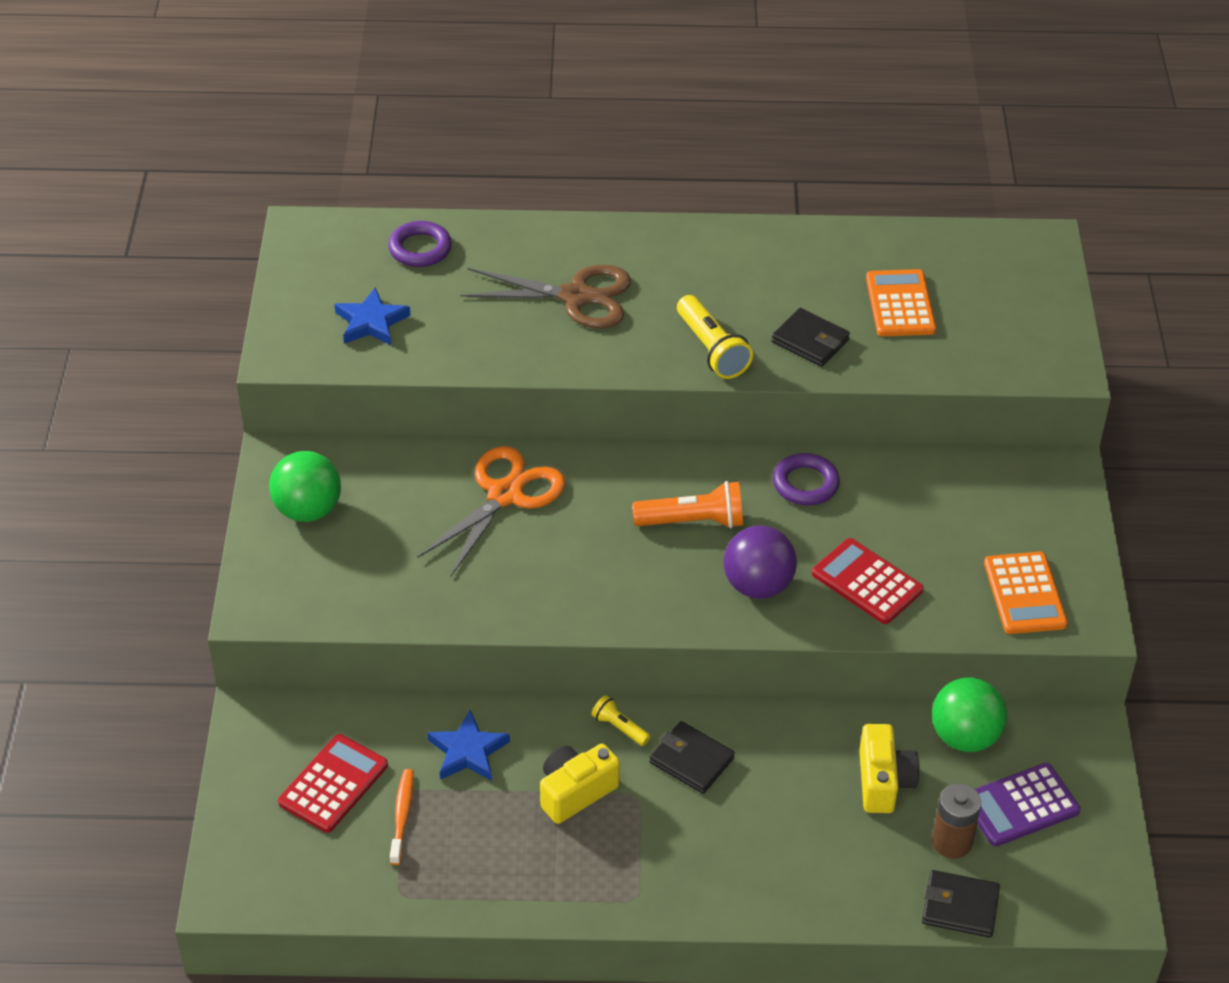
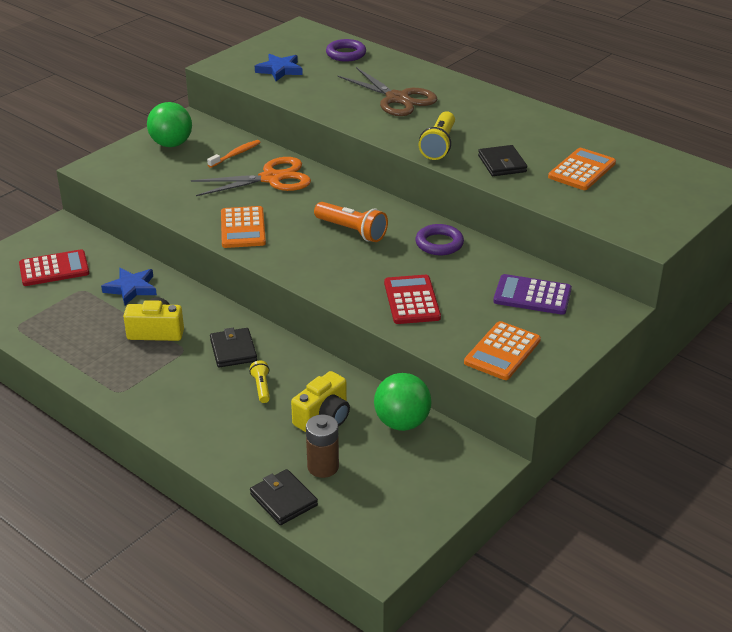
camera: 40 degrees right, 10 degrees down
orange toothbrush [390,769,414,865] -> orange toothbrush moved to [207,140,261,168]
yellow flashlight [591,695,651,746] -> yellow flashlight moved to [250,361,270,403]
purple ball [724,525,797,599] -> none
purple calculator [975,763,1081,846] -> purple calculator moved to [493,274,572,315]
none -> orange calculator [221,206,266,248]

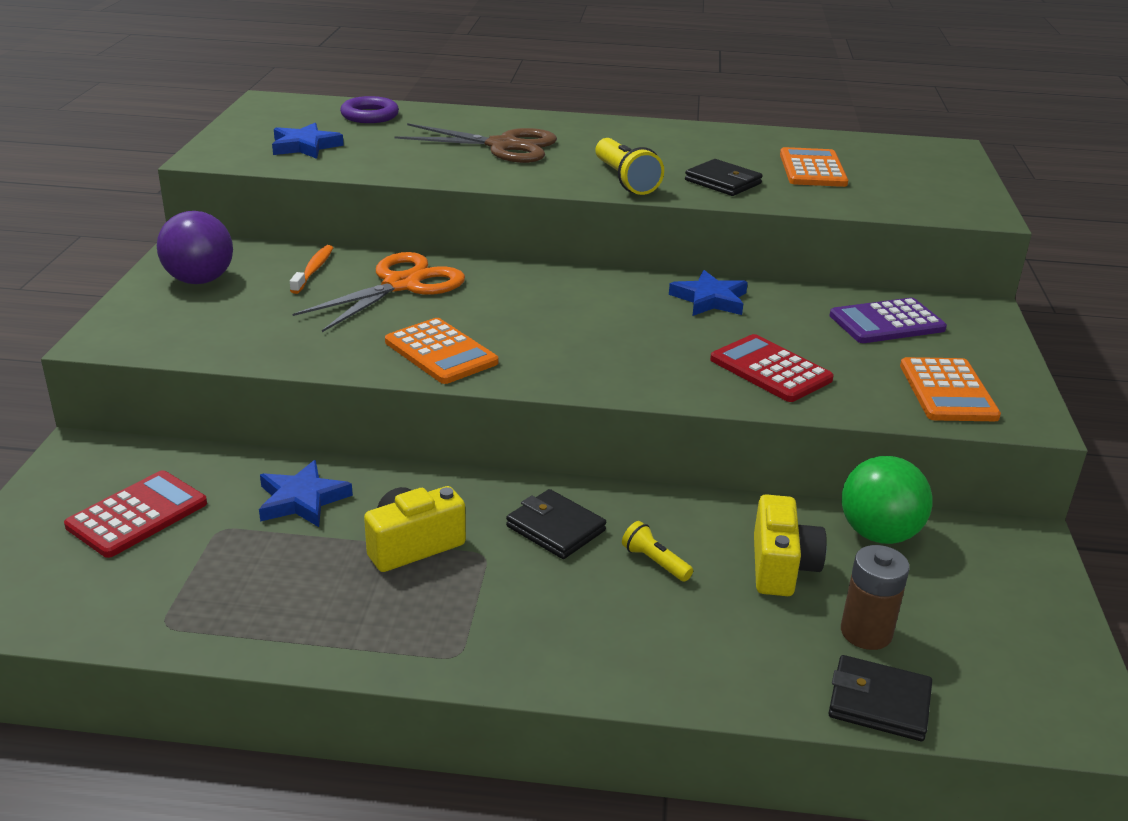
camera: 35 degrees left, 5 degrees down
green ball [147,102,192,147] -> purple ball [157,211,233,284]
orange flashlight [314,202,388,242] -> none
purple ring [415,224,464,255] -> blue star [669,270,748,316]

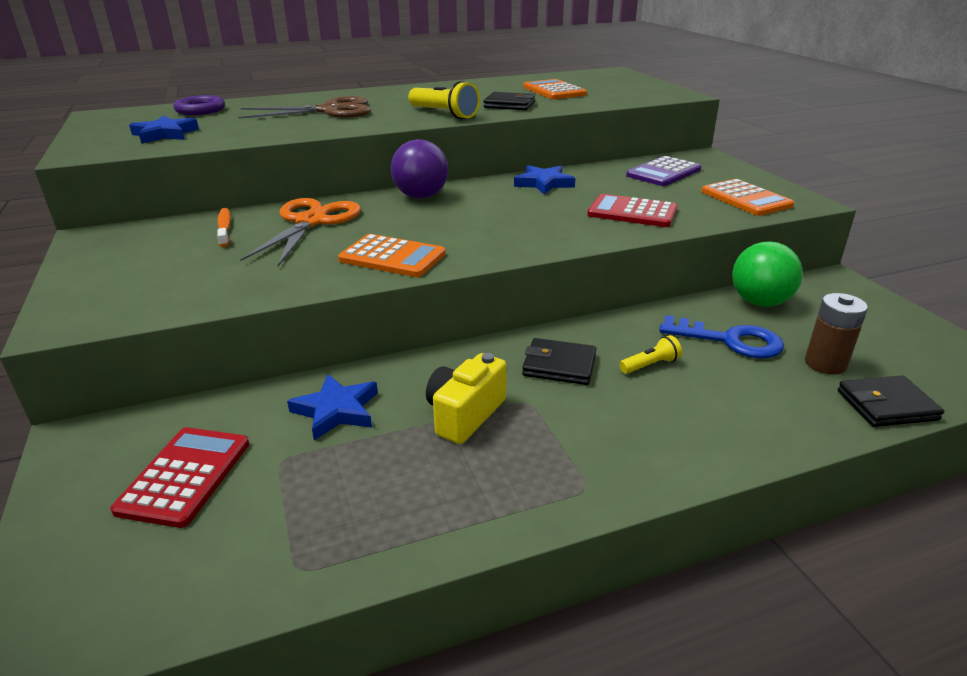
camera: 25 degrees left, 0 degrees up
purple ball [157,211,233,284] -> purple ball moved to [391,139,448,198]
yellow flashlight [622,521,693,582] -> yellow flashlight turned 135 degrees clockwise [619,335,682,374]
yellow camera [754,494,827,596] -> blue key [659,315,784,358]

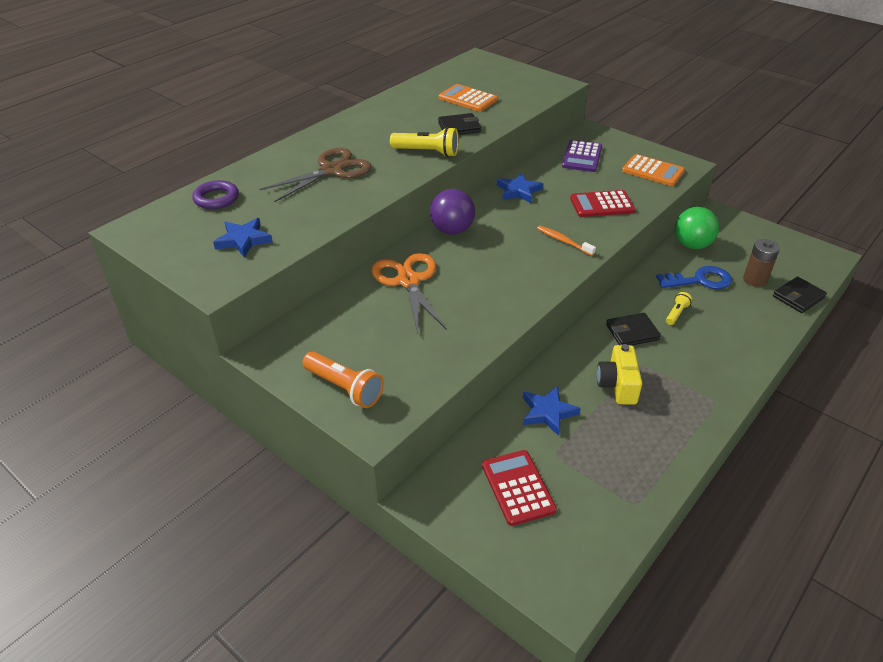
camera: 30 degrees left, 10 degrees up
orange toothbrush [217,208,231,247] -> orange toothbrush moved to [537,226,596,256]
orange calculator [338,234,446,277] -> none
none -> orange flashlight [302,351,384,408]

